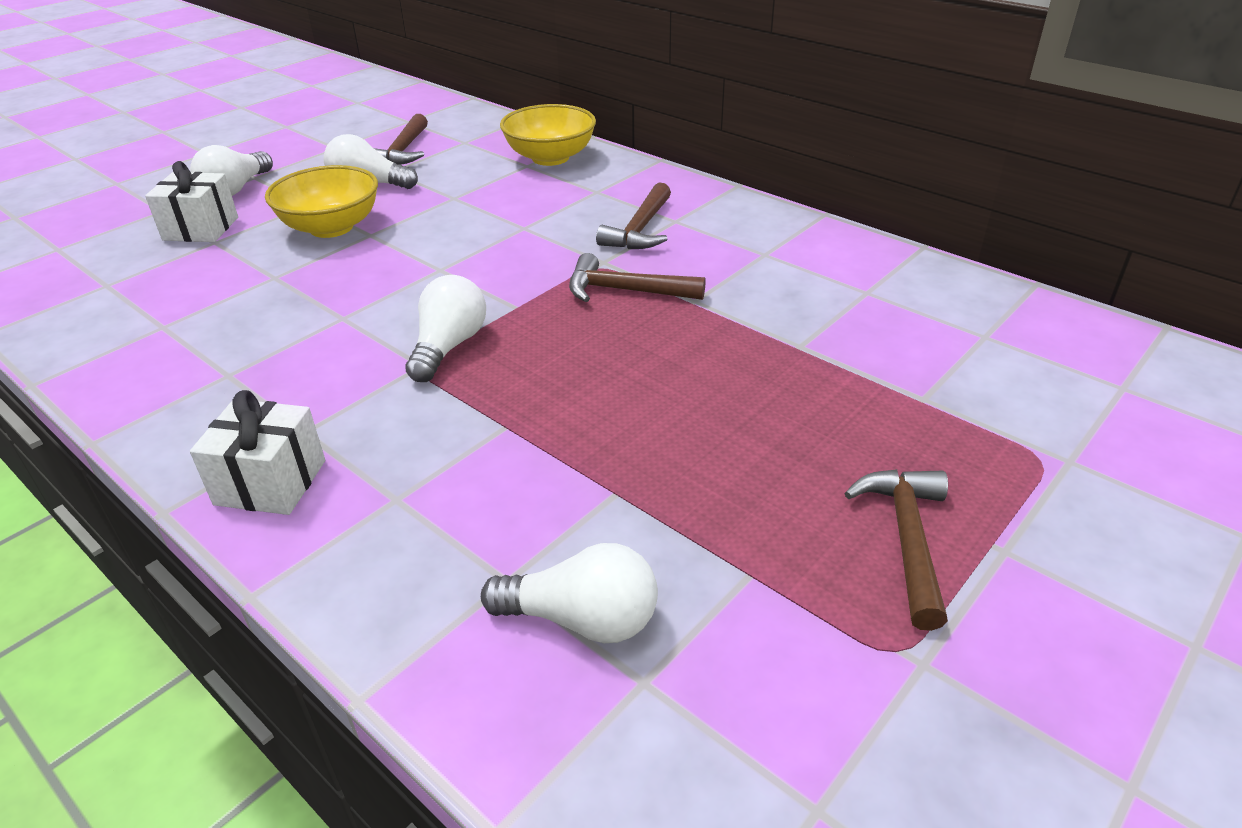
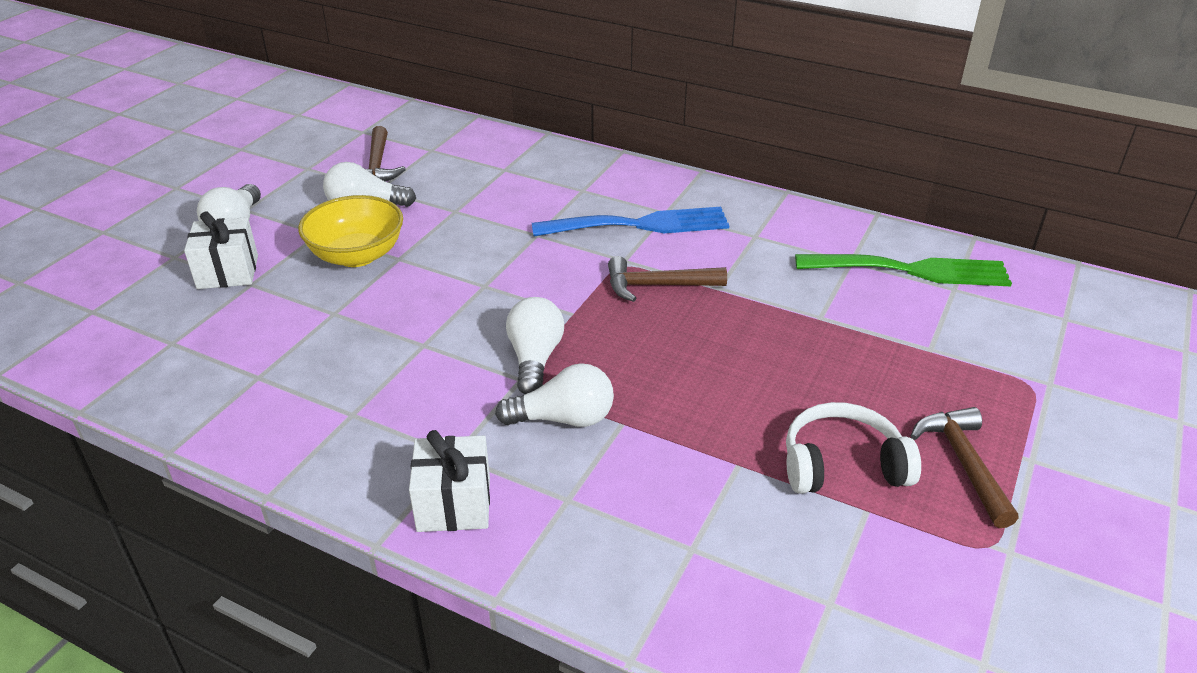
camera: 15 degrees left, 0 degrees up
white light bulb [481,543,658,643] -> white light bulb moved to [495,363,614,427]
yellow bowl [500,104,596,166] -> none
brown hammer [596,182,671,249] -> blue fork [532,207,729,237]
none -> white headphones [786,402,921,494]
none -> green fork [795,254,1012,286]

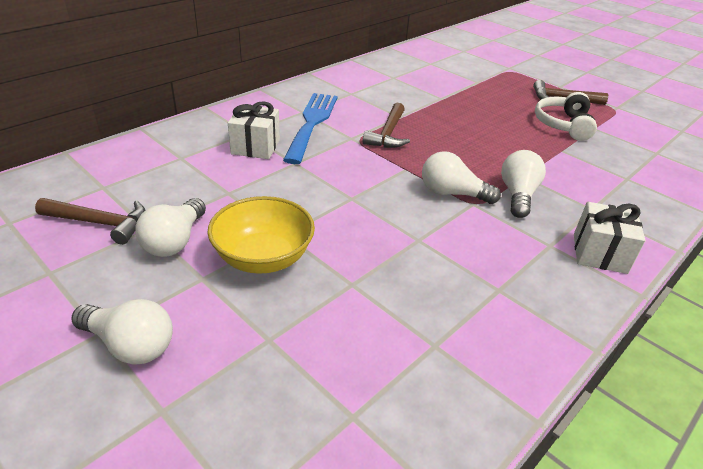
camera: 75 degrees left, 0 degrees up
white gift [184,211,258,289] -> white gift moved to [228,101,280,159]
green fork [795,254,1012,286] -> none

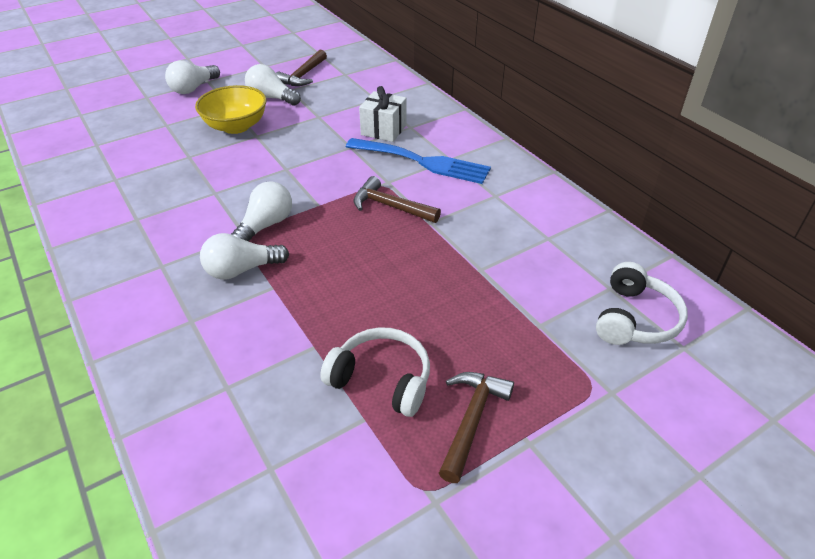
camera: 105 degrees right, 5 degrees up
white light bulb [501,150,546,218] -> white light bulb turned 135 degrees clockwise [200,233,289,279]
white gift [574,202,646,274] -> none
none -> white headphones [596,262,688,345]

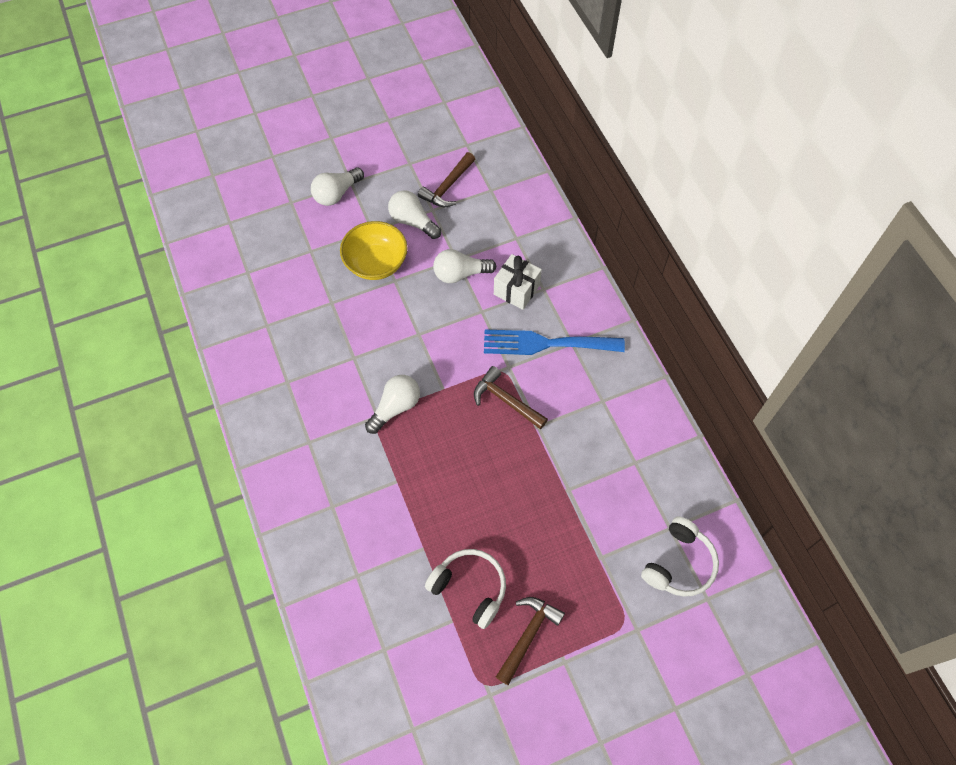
camera: 10 degrees right, 20 degrees up
white light bulb [200,233,289,279] -> white light bulb moved to [433,249,496,283]
blue fork [346,138,491,184] -> blue fork turned 150 degrees clockwise [484,330,625,355]

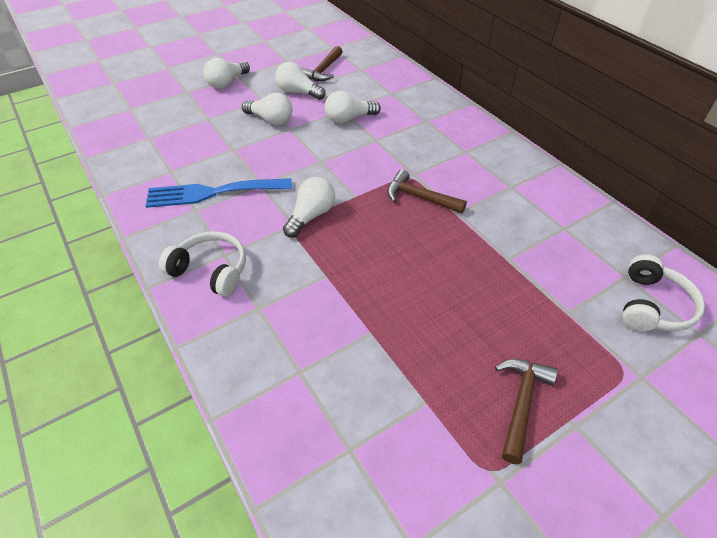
camera: 10 degrees left, 15 degrees down
yellow bowl [340,221,408,280] -> white light bulb [242,93,292,125]
white headphones [425,549,506,629] -> white headphones moved to [159,231,246,297]
blue fork [484,330,625,355] -> blue fork moved to [145,178,292,208]
white gift [494,254,542,310] -> none

